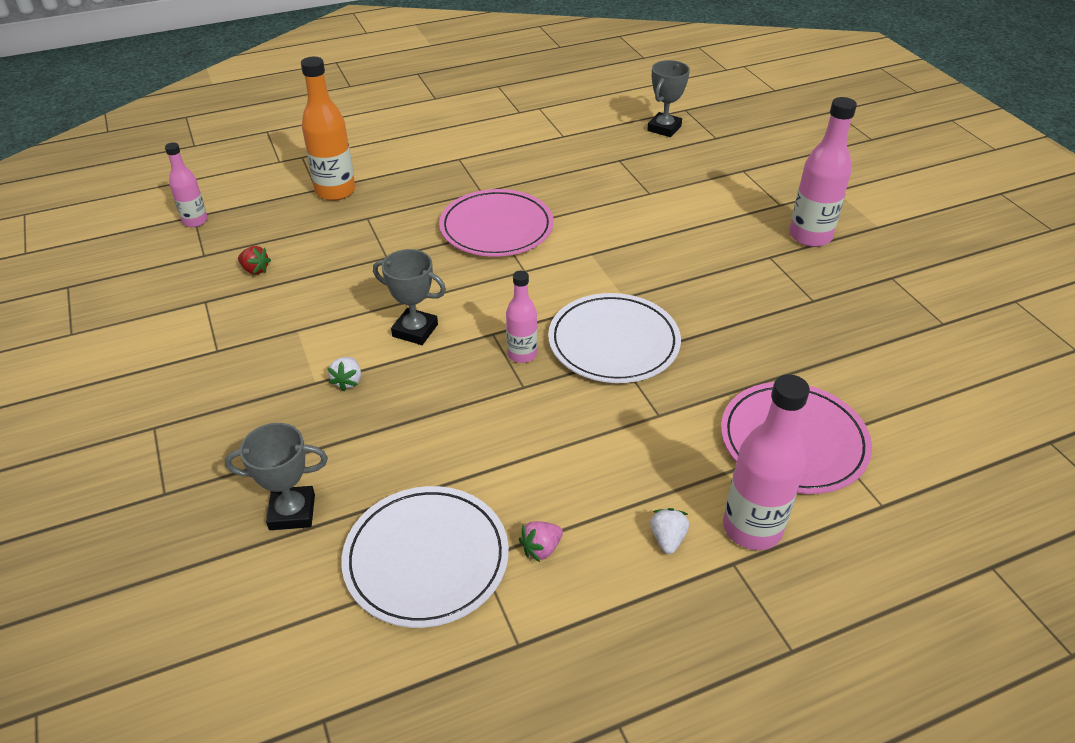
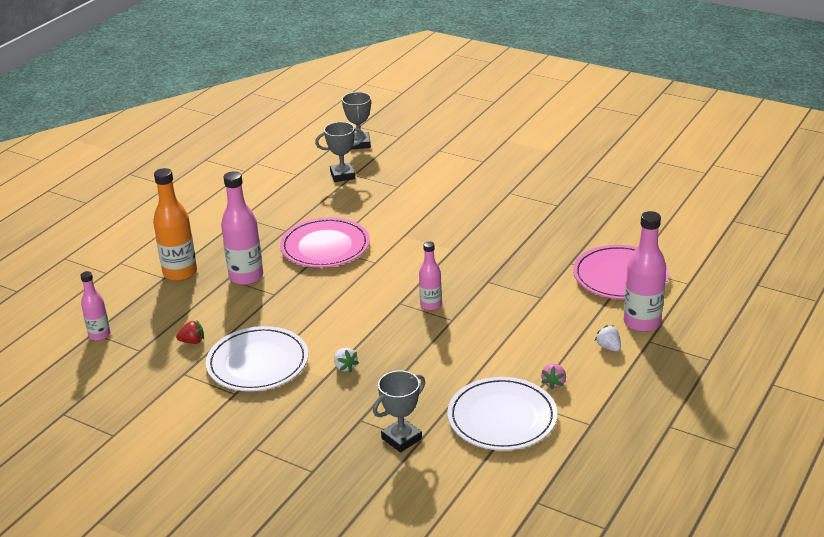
camera: 35 degrees left, 10 degrees down
grey trophy [373,249,446,345] -> grey trophy moved to [315,122,365,182]
white plate [548,293,681,383] -> white plate moved to [206,326,308,391]
pink bottle [789,97,857,247] -> pink bottle moved to [221,171,263,285]

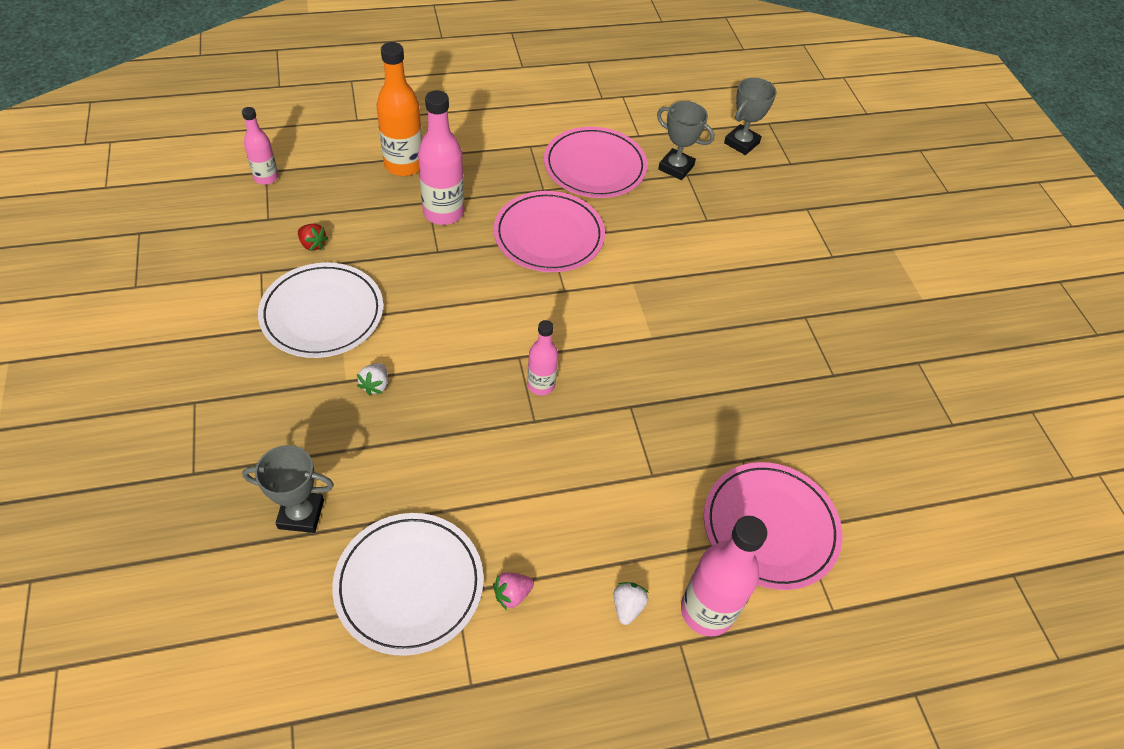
camera: 40 degrees right, 20 degrees up
none -> pink plate [544,127,648,198]

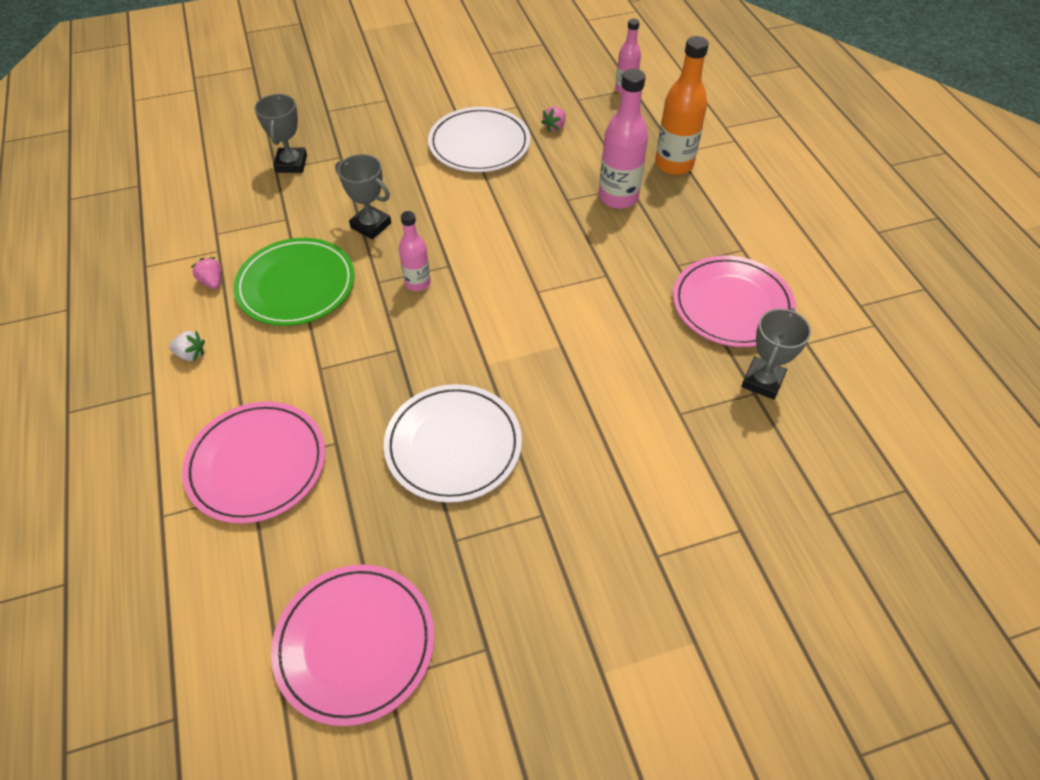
camera: 90 degrees right, 0 degrees up
red strawberry [298,224,328,251] -> pink strawberry [541,107,566,132]
white plate [332,513,484,656] -> white plate moved to [384,384,522,503]
white strawberry [357,363,388,395] -> none
pink plate [494,191,605,272] -> pink plate moved to [271,564,434,726]
pink bottle [681,516,767,636] -> none
grey trophy [724,78,777,155] -> grey trophy moved to [335,154,391,239]
none -> green plate [234,238,355,326]

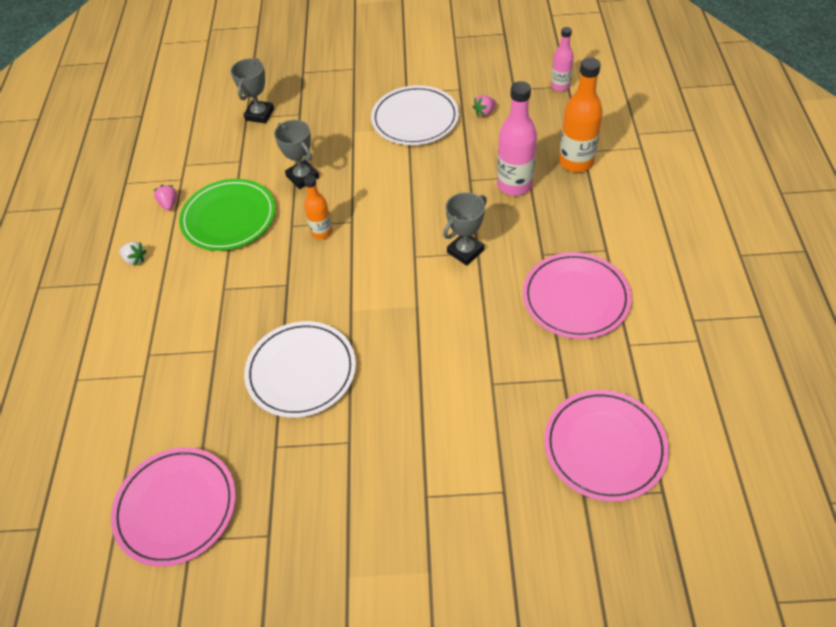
camera: 20 degrees right, 0 degrees up
pink plate [182,402,326,524] -> pink plate moved to [544,390,669,502]
pink bottle [399,211,431,291] -> orange bottle [304,175,333,239]
grey trophy [741,308,811,400] -> grey trophy moved to [443,192,487,266]

